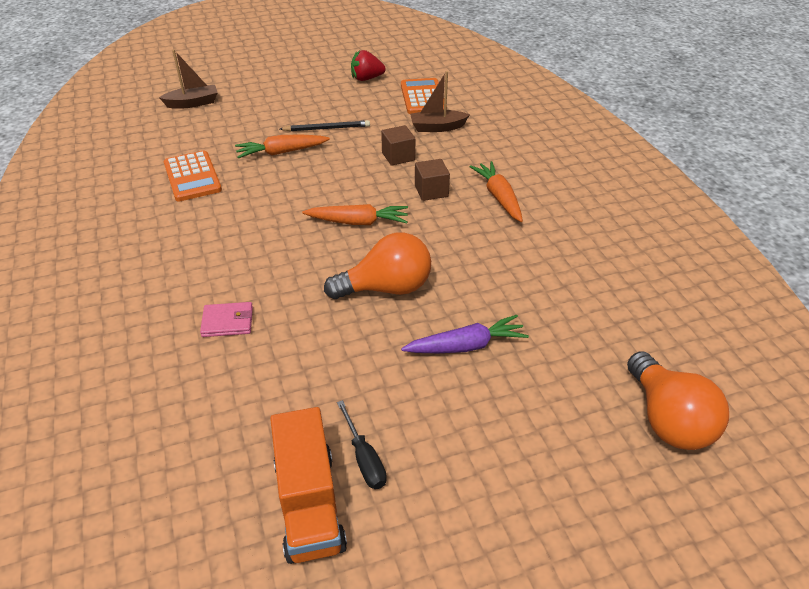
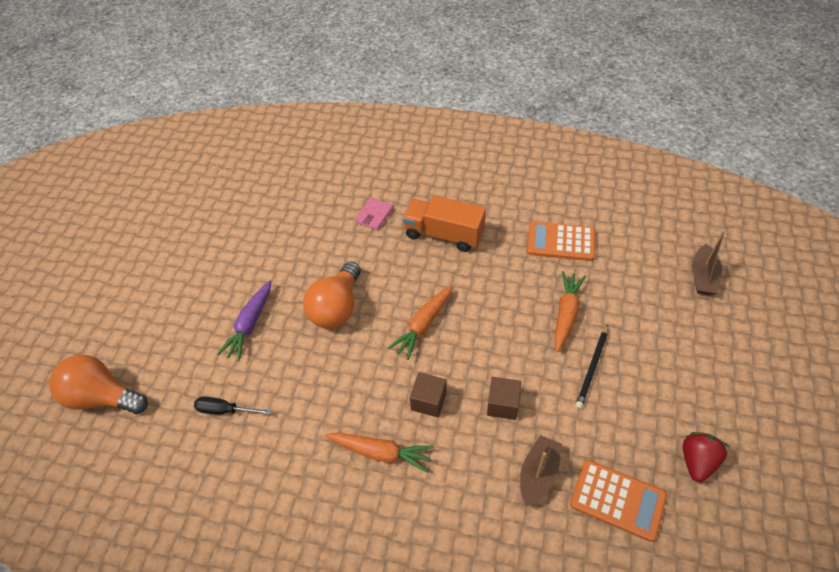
camera: 125 degrees right, 10 degrees up
orange truck [270,407,347,564] -> orange truck moved to [403,196,486,252]
black screwdriver [337,400,387,489] -> black screwdriver moved to [194,397,271,415]

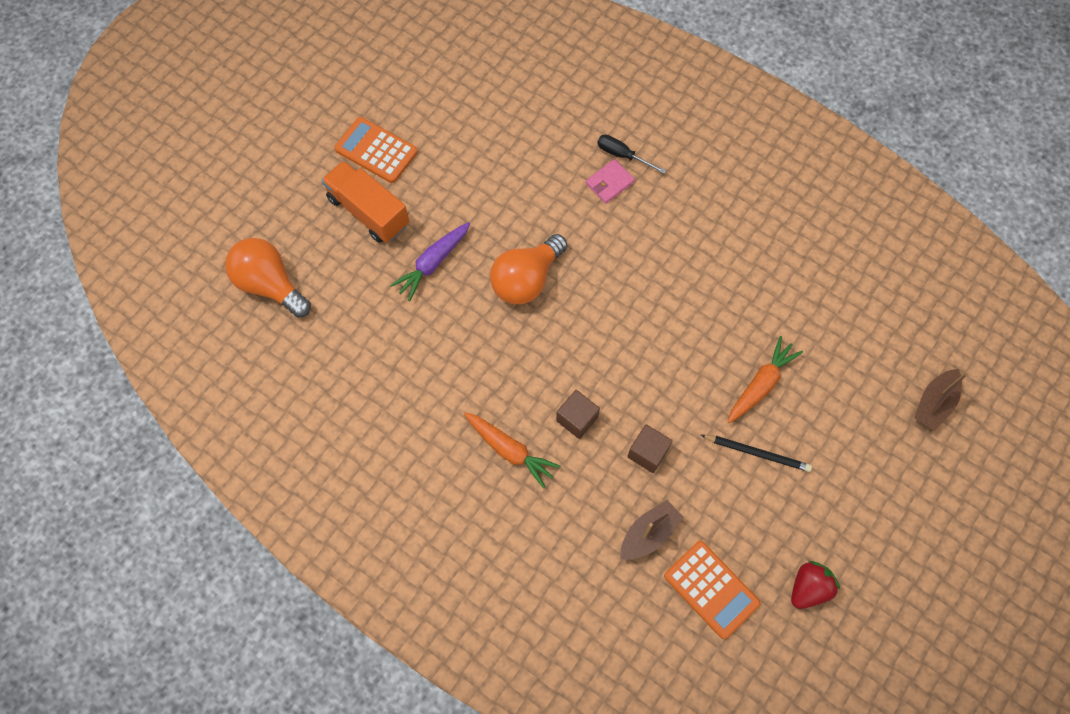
camera: 20 degrees right, 15 degrees up
black screwdriver [194,397,271,415] -> black screwdriver moved to [597,135,666,174]
orange carrot [388,285,452,360] -> none
orange truck [403,196,486,252] -> orange truck moved to [321,160,409,243]
orange calculator [527,221,595,261] -> orange calculator moved to [334,117,418,183]
black pencil [575,324,608,409] -> black pencil turned 120 degrees counterclockwise [701,435,812,472]

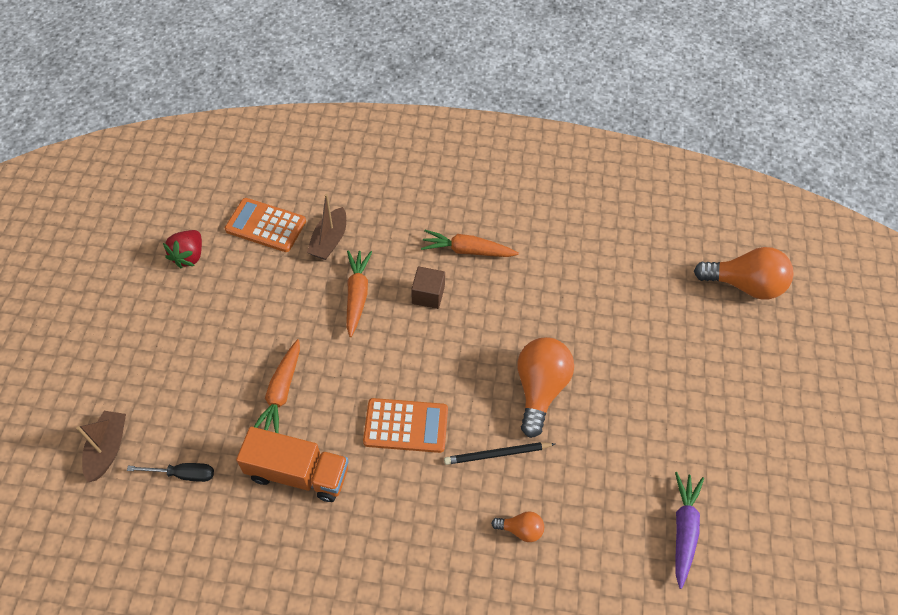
camera: 150 degrees right, 10 degrees down
orange truck [321,160,409,243] -> orange truck moved to [236,427,349,502]
orange calculator [334,117,418,183] -> orange calculator moved to [363,398,448,453]
purple carrot [390,222,470,301] -> purple carrot moved to [675,472,704,589]
pink wallet [586,159,635,204] -> orange light bulb [491,511,544,542]
black screwdriver [597,135,666,174] -> black screwdriver moved to [127,463,214,482]
brown cube [627,424,673,473] -> orange carrot [346,250,372,337]
black pencil [701,435,812,472] -> black pencil moved to [444,442,555,465]

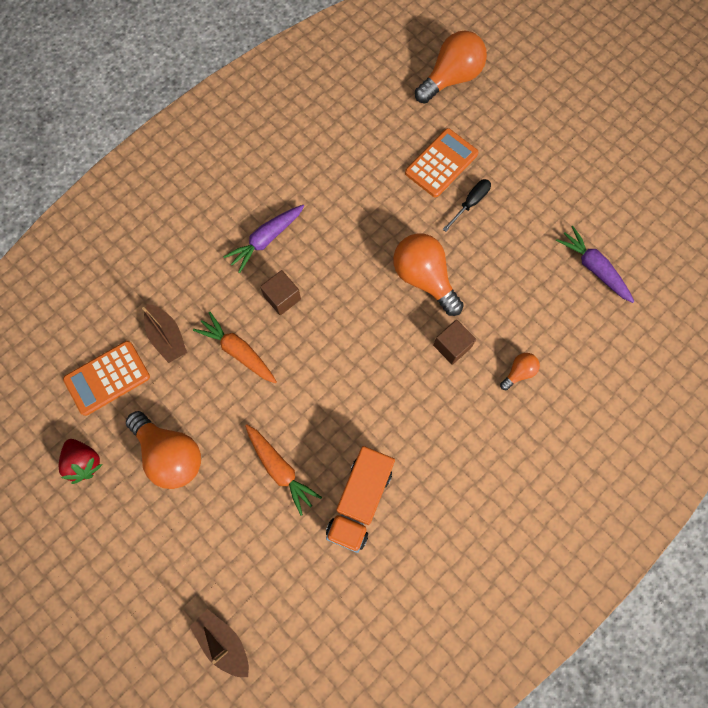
camera: 50 degrees left, 15 degrees up
black screwdriver [127,463,214,482] -> black screwdriver moved to [442,179,491,232]
orange truck [236,427,349,502] -> orange truck turned 150 degrees clockwise [326,446,395,553]
orange calculator [363,398,448,453] -> orange calculator moved to [405,128,478,197]
orange carrot [421,230,519,257] -> purple carrot [223,205,304,273]
black pencil [444,442,555,465] -> brown cube [433,320,476,365]
none -> orange light bulb [126,411,201,489]

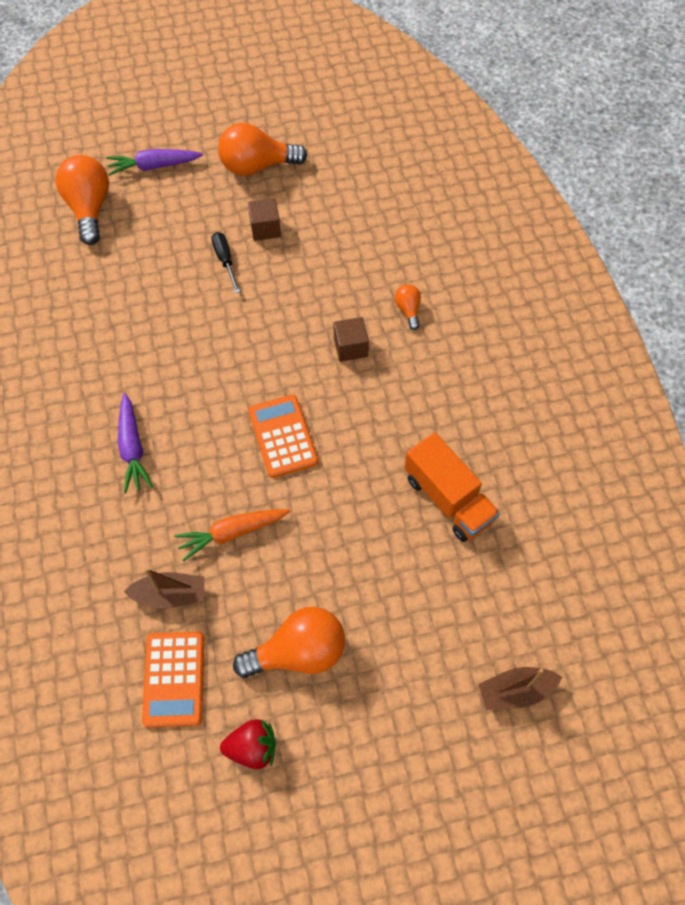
camera: 60 degrees left, 10 degrees down
orange carrot [245,424,322,516] -> none
brown cube [260,270,301,315] -> brown cube moved to [248,198,281,241]
orange light bulb [393,233,464,316] -> orange light bulb moved to [218,123,308,176]
orange calculator [405,128,478,197] -> orange calculator moved to [248,395,318,478]
purple carrot [556,226,635,303] -> purple carrot moved to [107,149,203,176]

